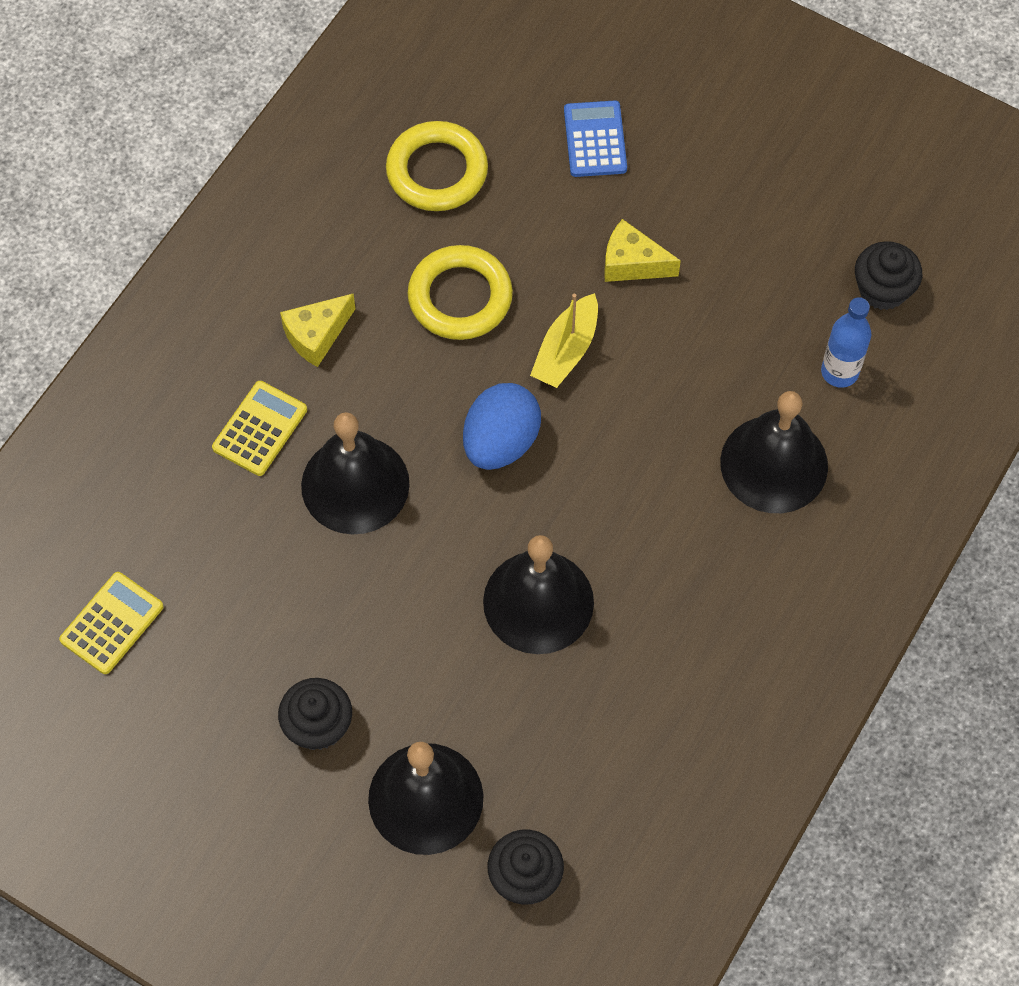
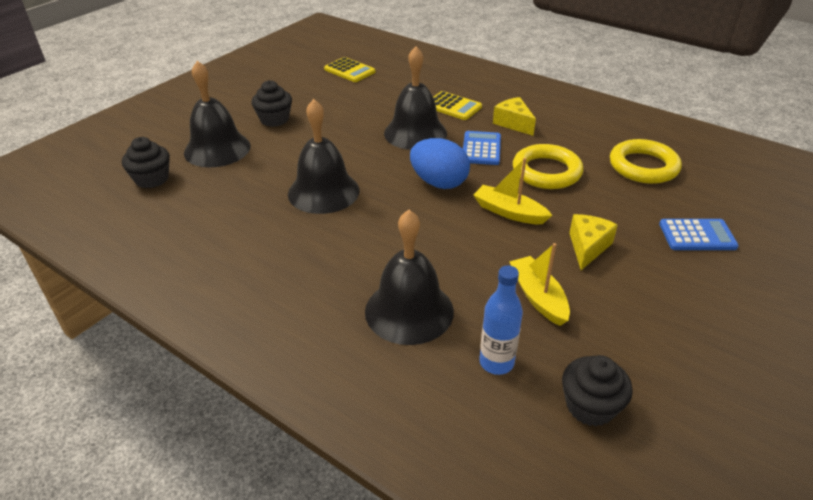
camera: 95 degrees right, 25 degrees down
none -> blue calculator [463,131,501,165]
none -> yellow boat [509,243,570,326]

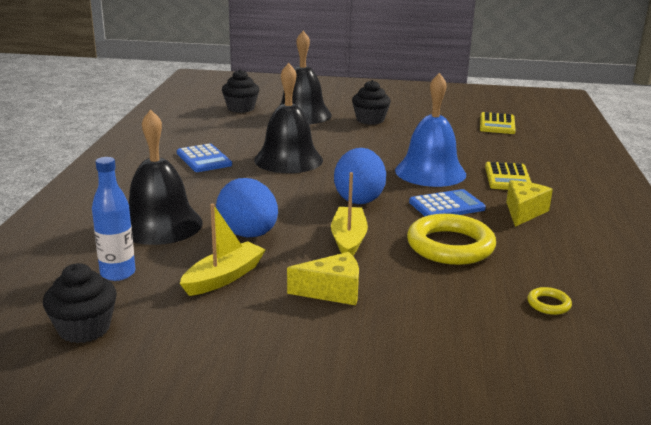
camera: 60 degrees right, 15 degrees down
black bell [384,46,447,150] -> blue bell [395,73,466,187]
yellow ring [610,139,682,184] -> yellow ring [527,287,572,315], size x0.43
blue calculator [659,219,739,250] -> blue calculator moved to [177,144,232,172]
none -> blue egg [216,178,278,238]

